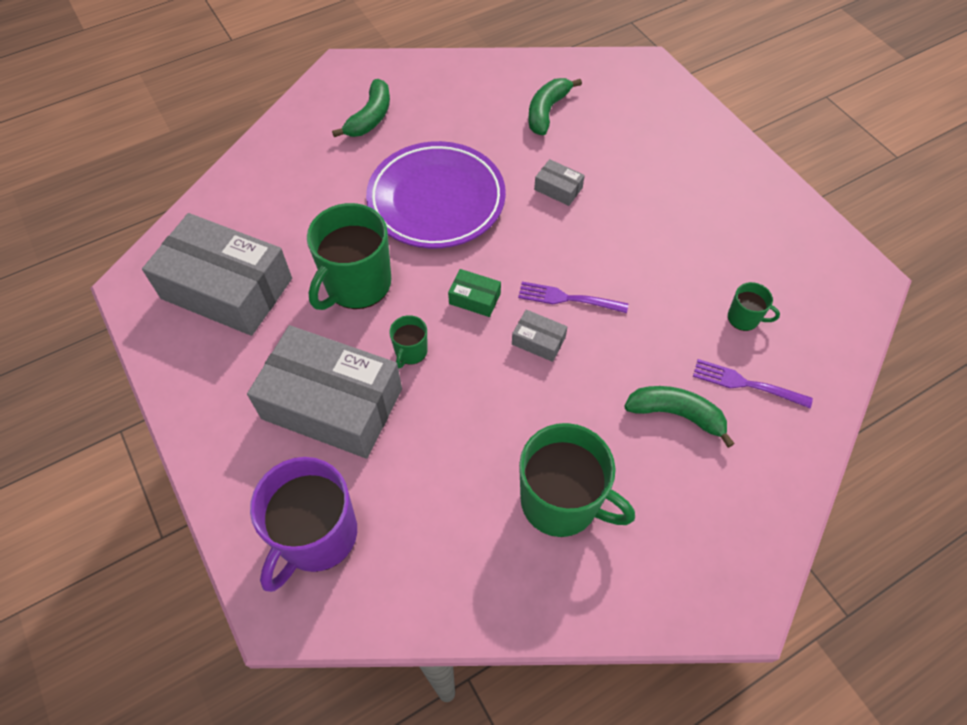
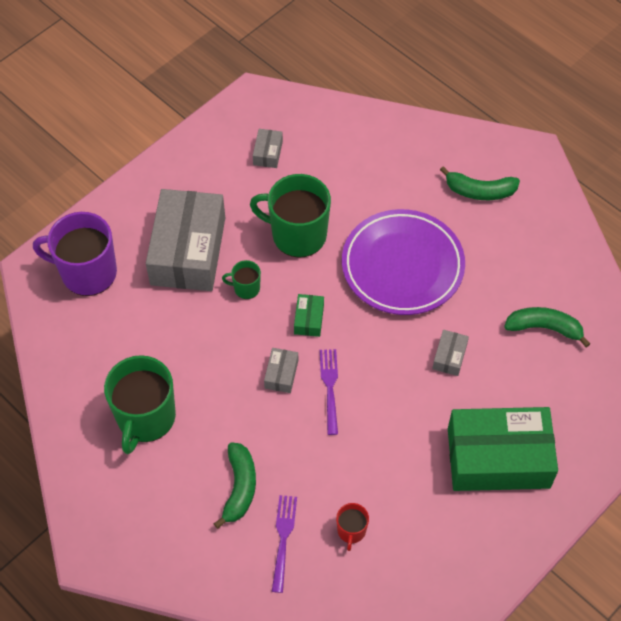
camera: 75 degrees right, 0 degrees up
grey box [142,213,292,336] -> grey box [253,129,283,168], size x0.41
green mug [728,282,780,331] -> red mug [336,503,369,551]
none -> green box [448,407,558,491]

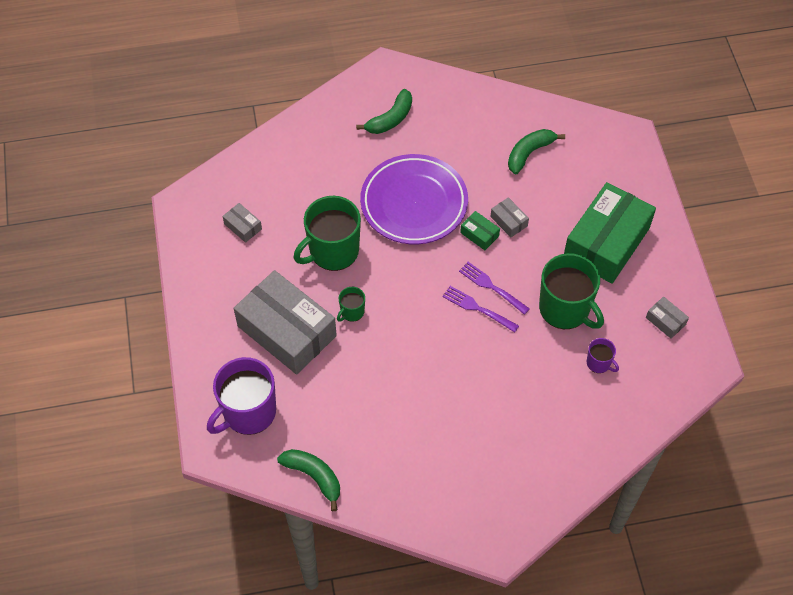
camera: 55 degrees left, 0 degrees up
green mug [104,355,176,454] -> green mug moved to [539,253,604,329]
green banana [214,442,256,529] -> green banana moved to [277,449,340,511]
grey box [264,348,298,393] -> grey box moved to [646,296,689,339]
purple fork [272,495,297,593] -> purple fork moved to [459,262,530,315]
green box [294,294,324,337] -> green box moved to [460,211,500,250]
red mug [336,503,369,551] -> purple mug [587,338,619,373]

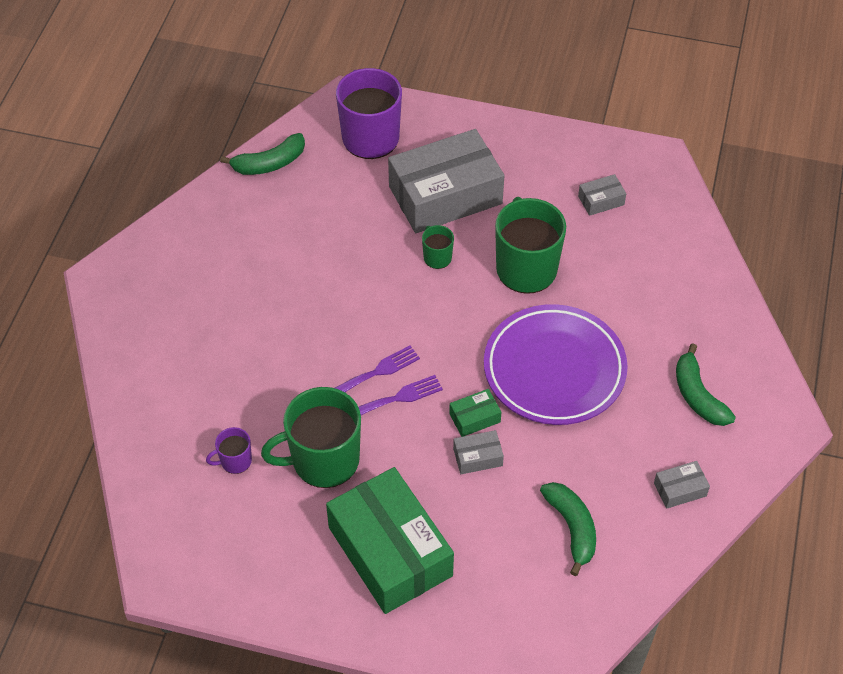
camera: 115 degrees right, 5 degrees down
grey box [646,296,689,339] -> grey box moved to [654,461,710,509]

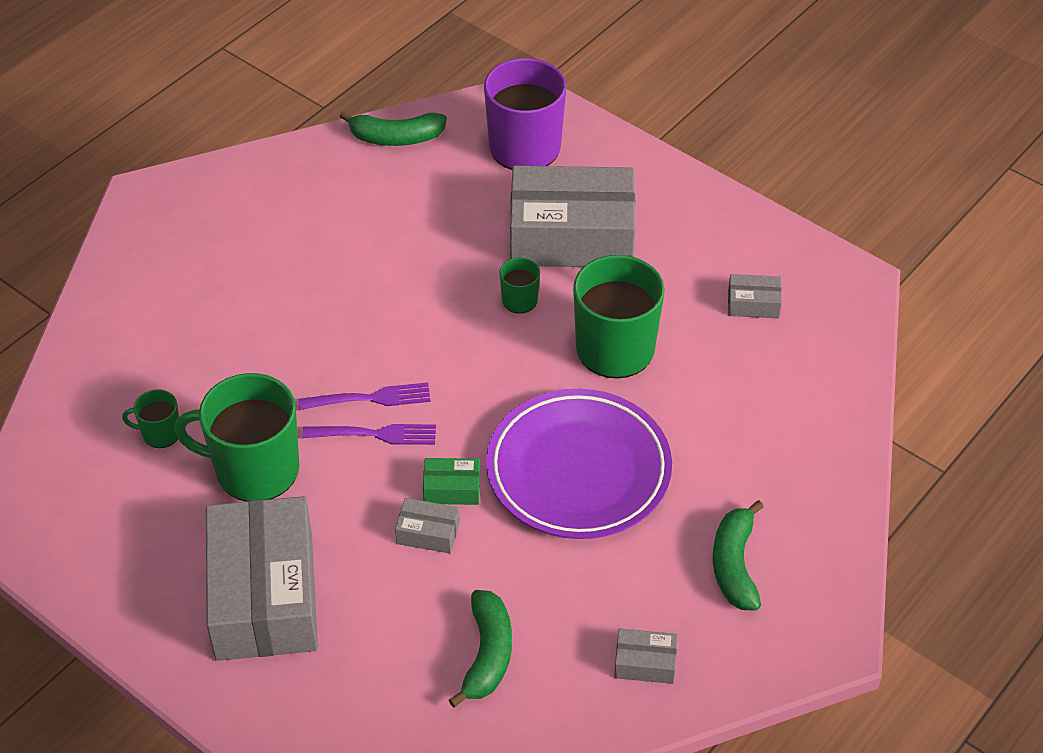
camera: 25 degrees right, 5 degrees down
purple mug [206,427,252,474] -> green mug [122,390,179,448]
green box [326,467,454,614] -> grey box [206,496,318,661]

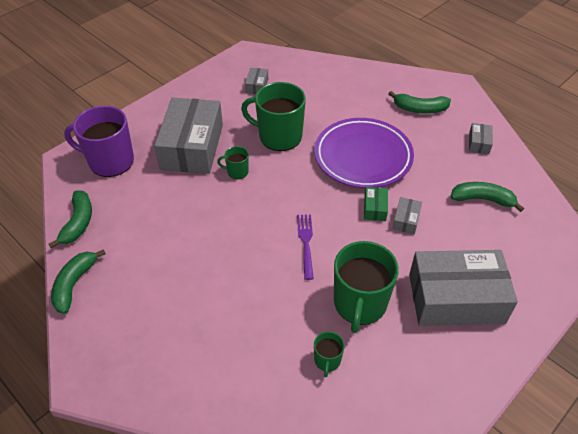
camera: 85 degrees left, 0 degrees up
purple fork [302,424,436,445] -> none
none -> green banana [51,249,106,314]

